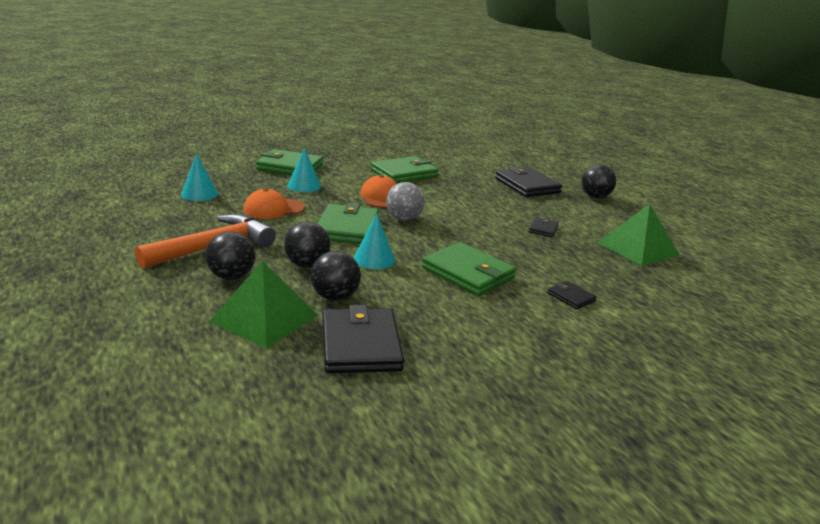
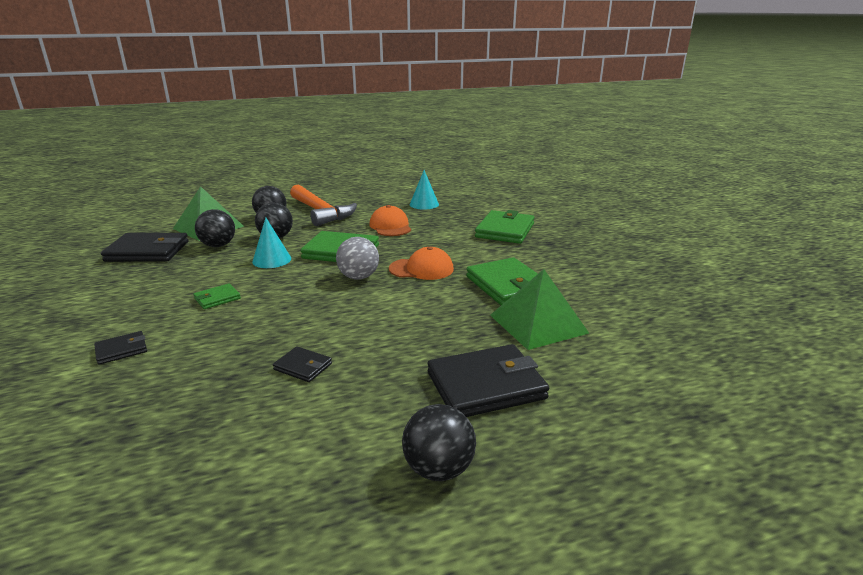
camera: 100 degrees right, 0 degrees up
turquoise cone [287,147,321,192] -> none
green wallet [422,242,516,296] -> green wallet [193,283,241,309], size x0.49
green pyramid [598,204,679,266] -> green pyramid moved to [490,269,589,350]

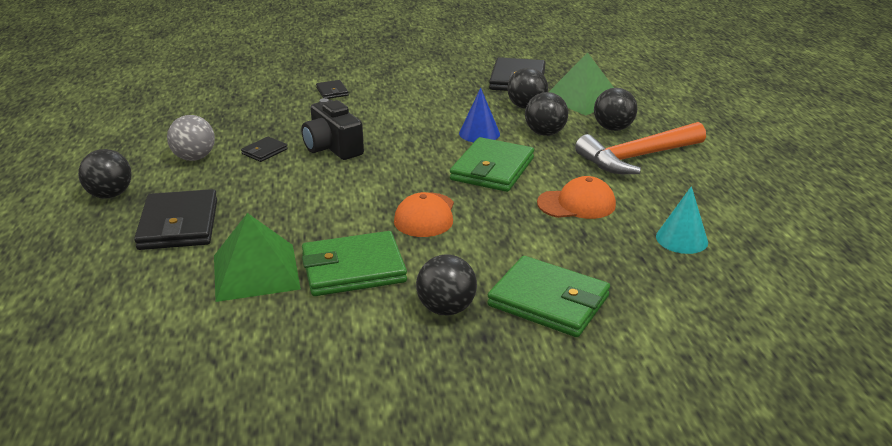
camera: 100 degrees right, 5 degrees up
green wallet [193,283,241,309] -> none
turquoise cone [252,217,291,268] -> blue cone [459,88,500,142]
grey ball [336,237,379,280] -> grey ball moved to [167,115,215,161]
none -> black camera [301,98,364,160]
none -> black ball [416,255,477,315]

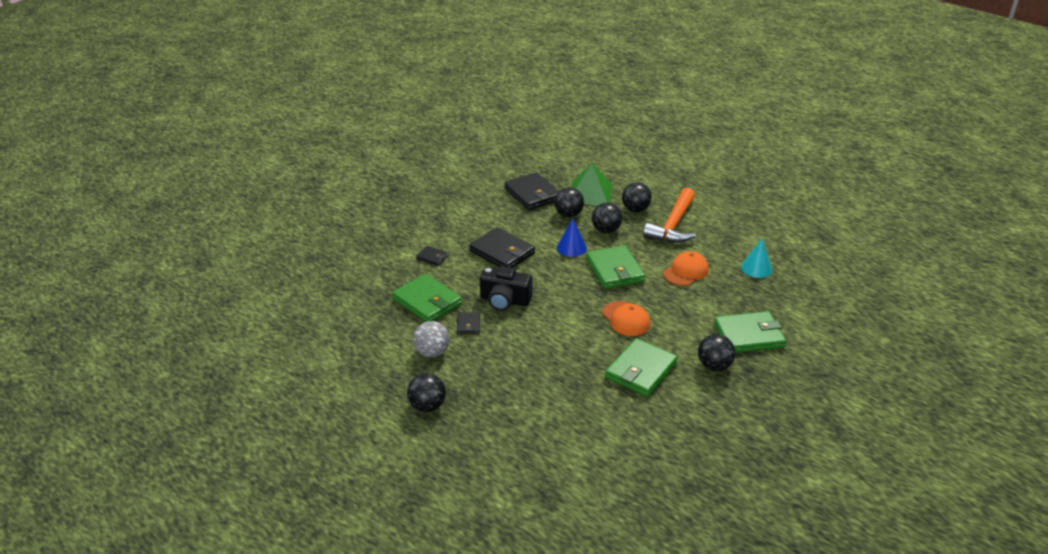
camera: 40 degrees left, 5 degrees up
black wallet [134,189,217,250] -> black wallet moved to [469,227,535,268]
green pyramid [214,213,301,302] -> none
none -> green wallet [392,274,462,322]

